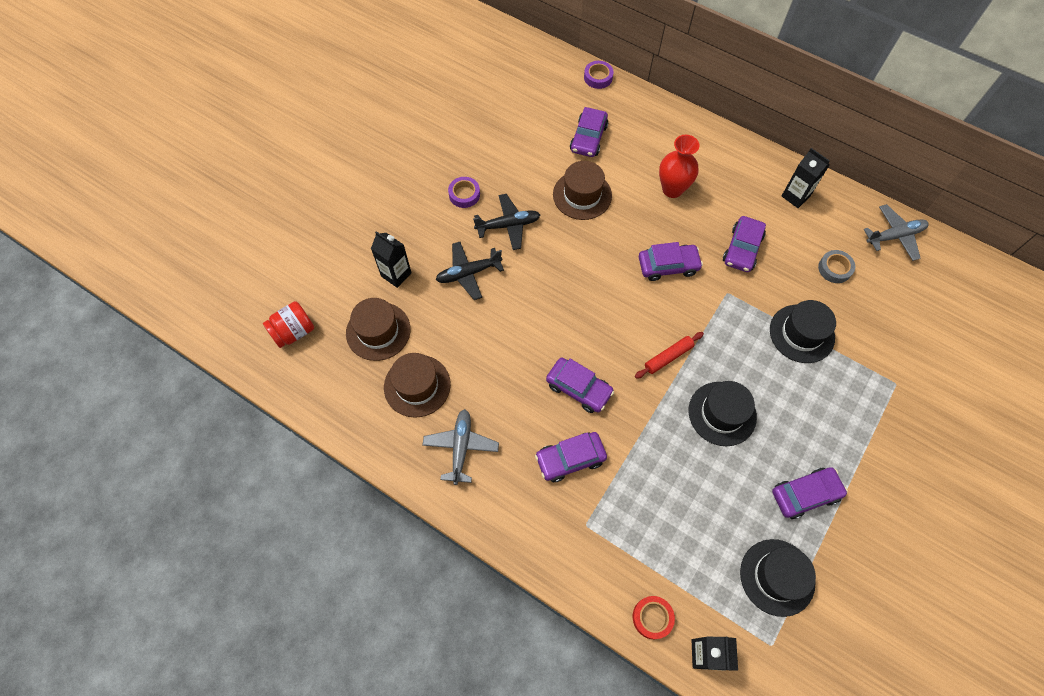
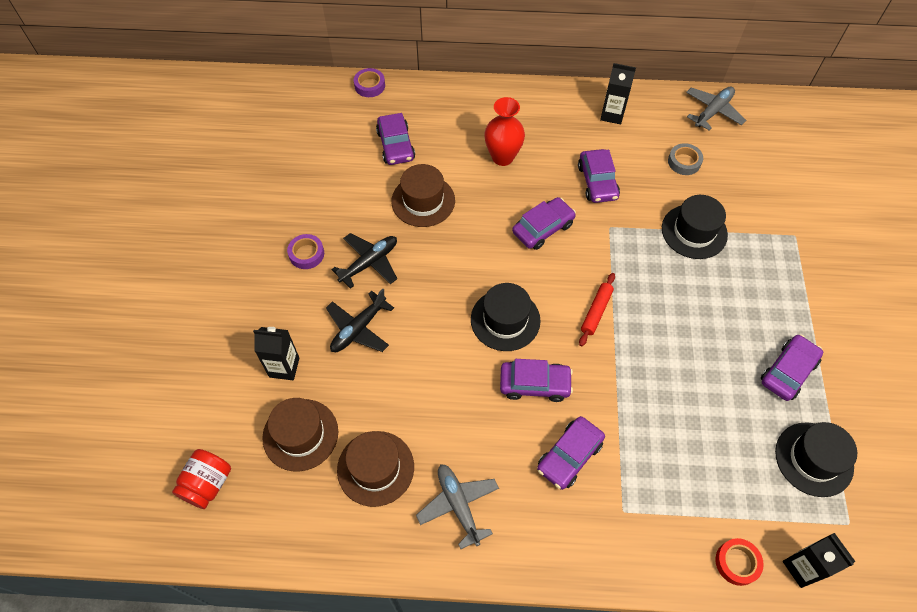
camera: 30 degrees left, 5 degrees down
black hat [689,381,757,446] -> black hat moved to [471,283,541,351]

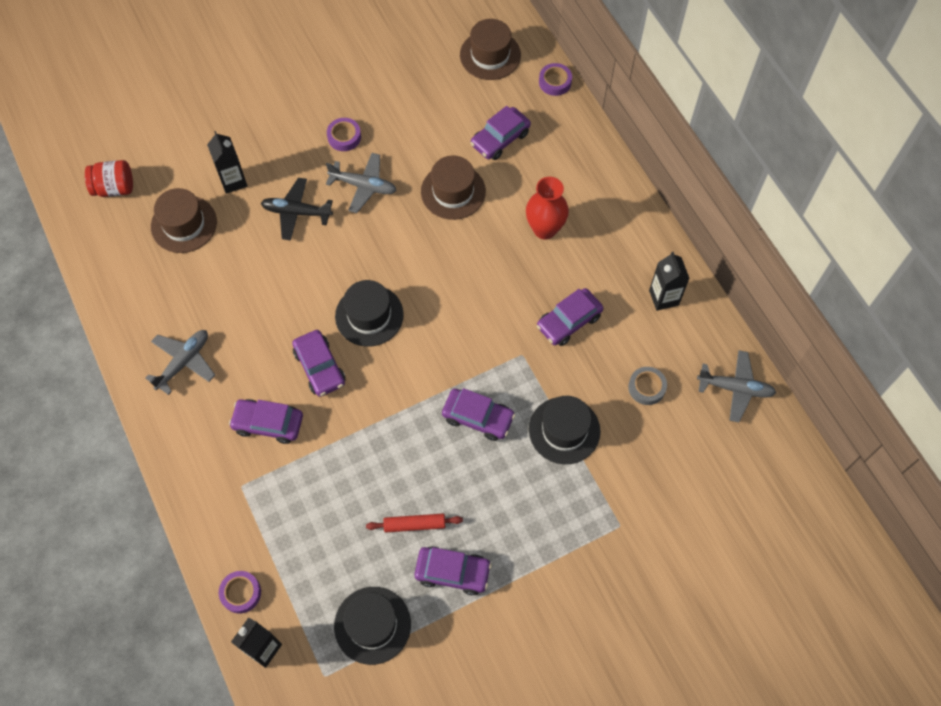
camera: 60 degrees right, 5 degrees up
black plane [331,233,397,289] -> grey plane [326,153,397,213]
brown hat [337,431,414,507] -> brown hat moved to [460,19,521,80]
purple car [512,197,576,250] -> purple car moved to [442,388,515,441]
red rolling pin [579,273,615,346] -> red rolling pin moved to [366,514,463,533]
red tape [715,538,764,586] -> purple tape [219,571,261,614]

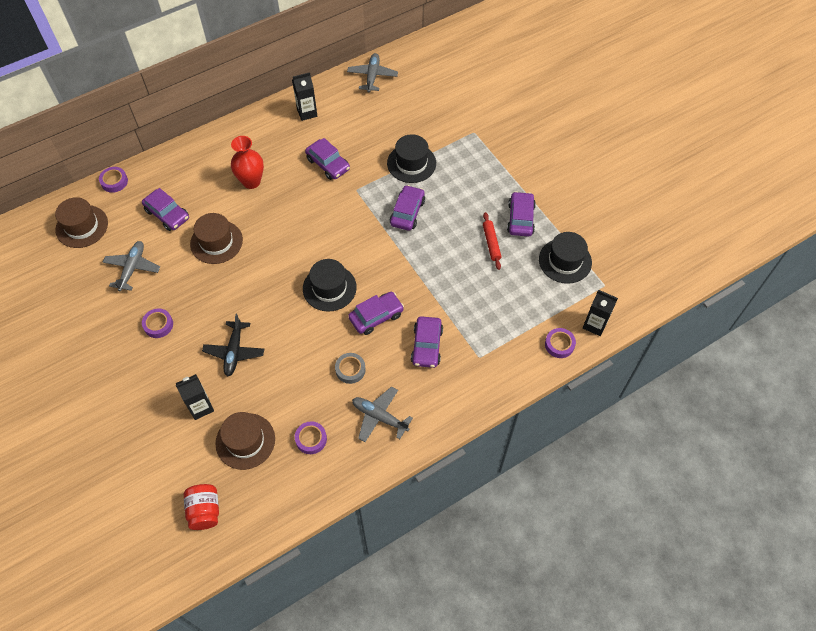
camera: 95 degrees left, 5 degrees down
grey plane [326,153,397,213] -> grey plane moved to [103,241,160,291]
grey tape [628,367,667,405] -> grey tape moved to [335,353,366,384]
none -> purple tape [295,421,327,454]

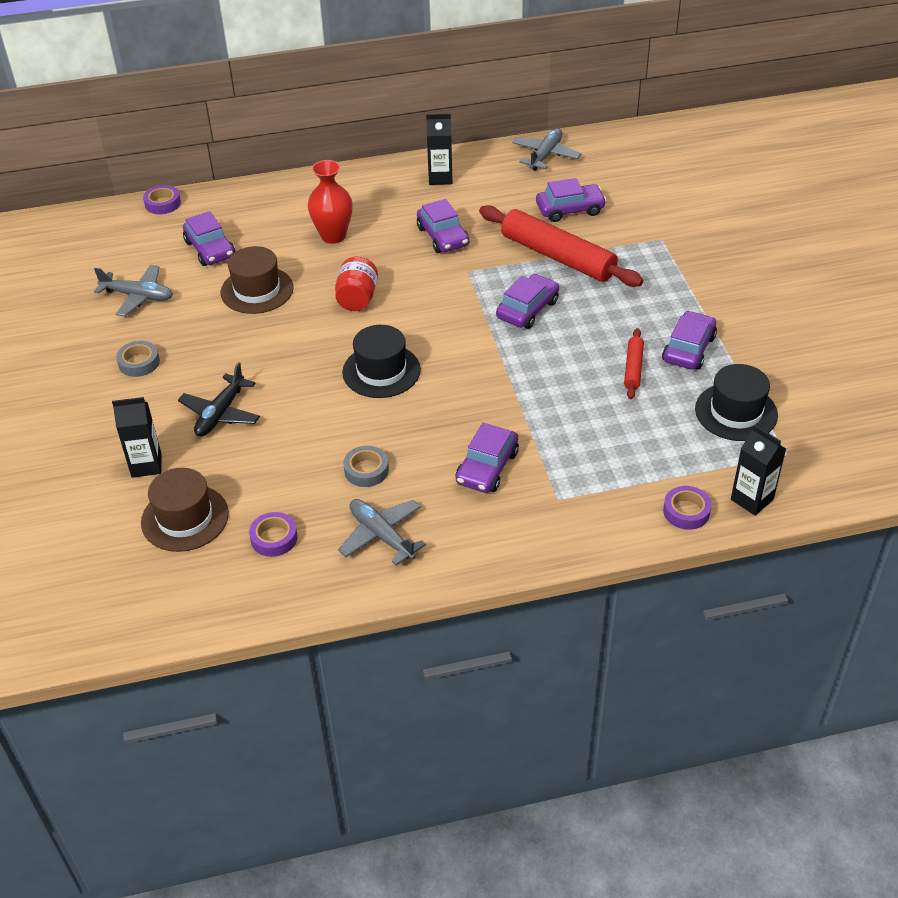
camera: 20 degrees right, 15 degrees down
brown hat [55,197,108,248] -> none
grey plane [103,241,160,291] -> grey plane turned 75 degrees clockwise [94,265,173,316]
purple tape [142,308,173,338] -> grey tape [116,341,160,377]
red jar [184,484,219,530] -> red jar moved to [335,257,378,311]
purple car [348,292,404,335] -> purple car moved to [536,178,606,222]
black hat [387,134,436,183] -> red rolling pin [479,205,643,287]

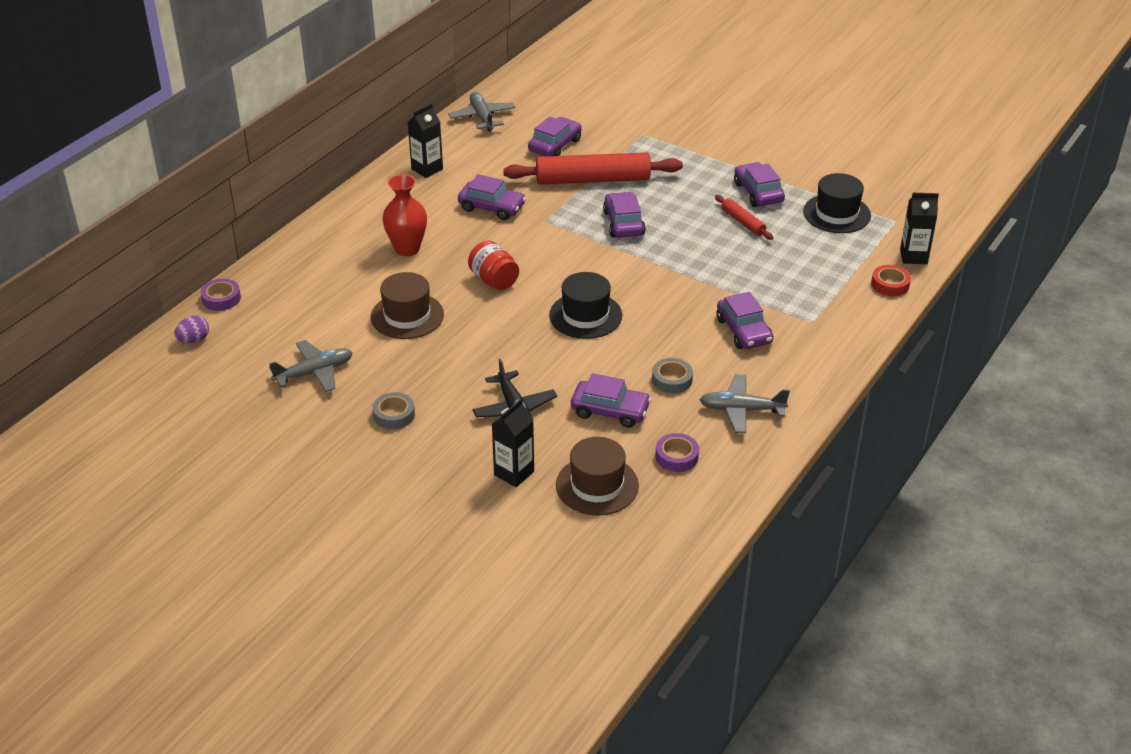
camera: 45 degrees left, 5 degrees down
purple car [183,211,235,266] -> purple car moved to [571,373,651,428]
purple tape [663,486,712,530] -> red tape [871,265,911,296]
none -> purple egg [174,316,209,343]

